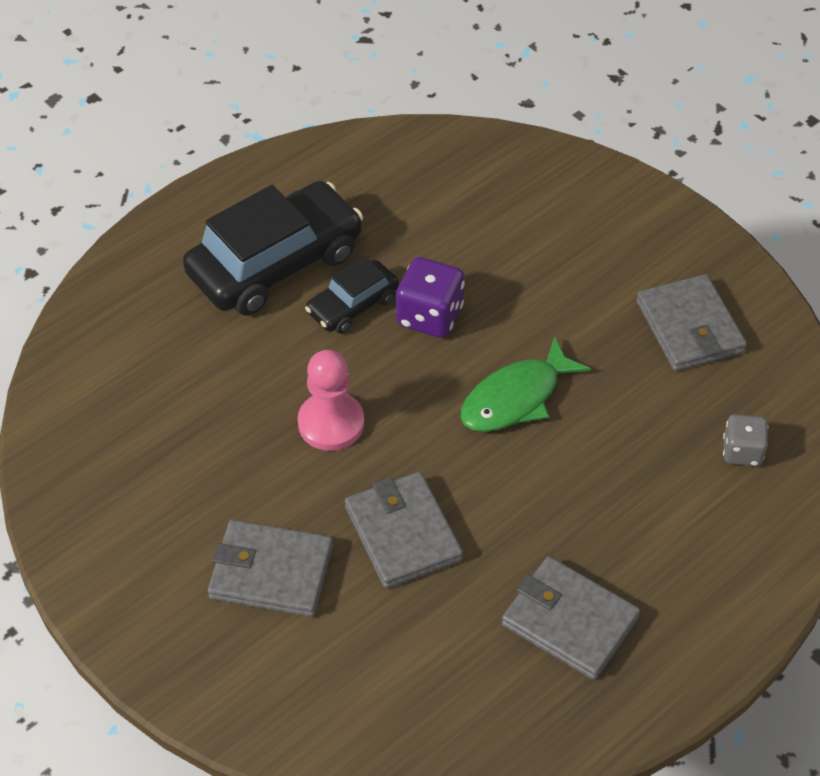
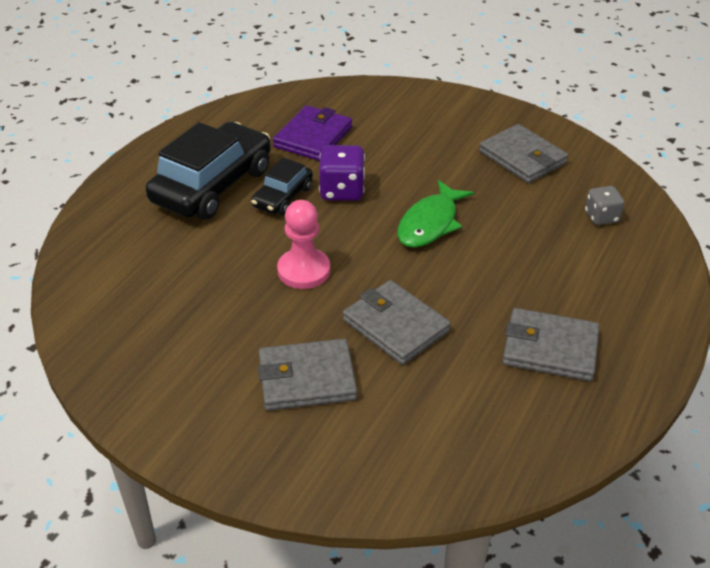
camera: 20 degrees left, 10 degrees down
none -> purple wallet [273,105,352,161]

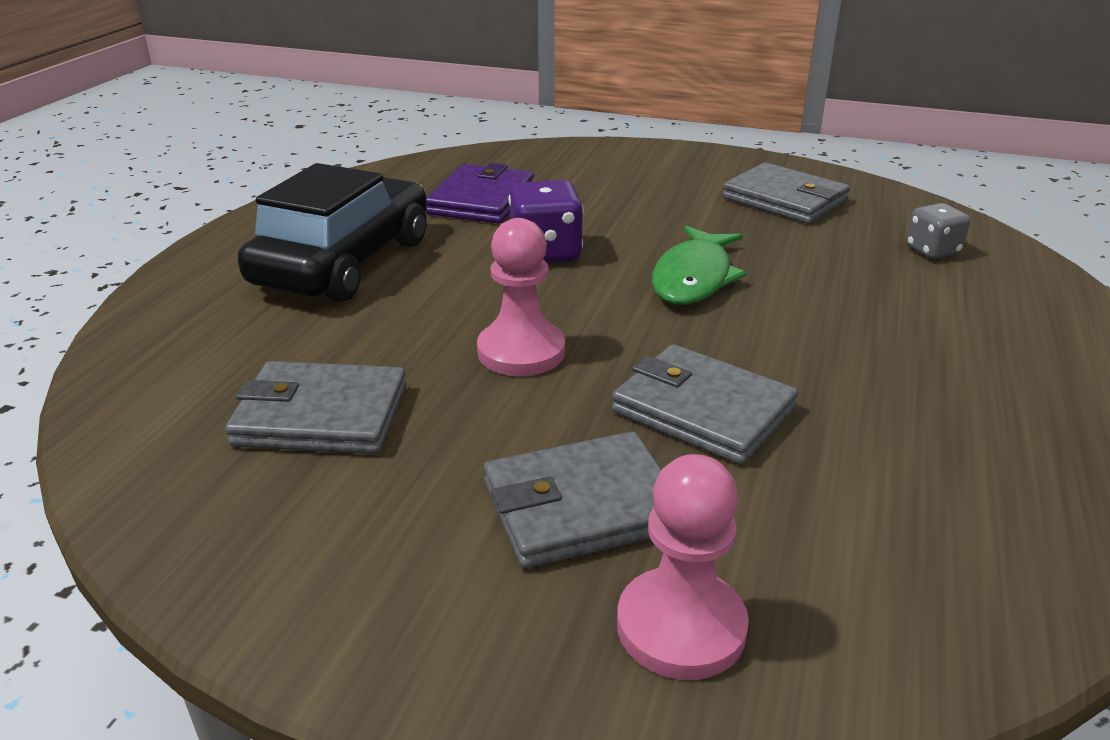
camera: 10 degrees left, 10 degrees down
black car [251,158,313,215] -> none
grey wallet [502,308,600,381] -> grey wallet moved to [225,361,407,454]
none -> pink pawn [617,454,749,680]

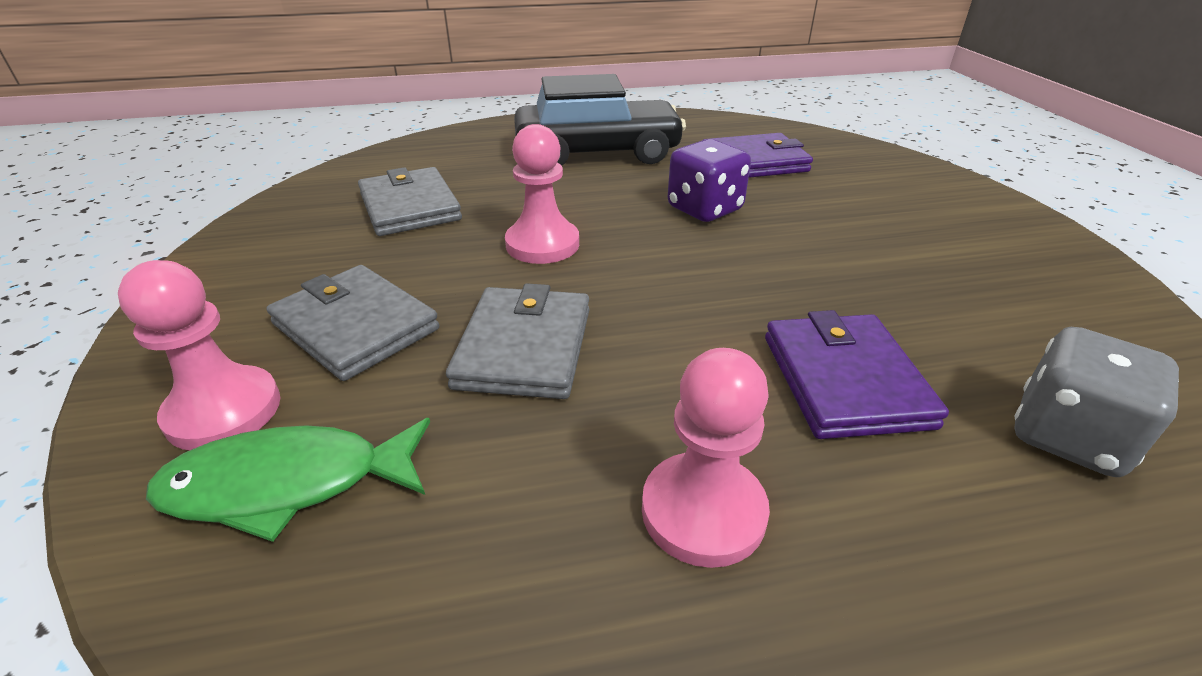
camera: 60 degrees right, 5 degrees up
green fish [652,226,747,305] -> green fish moved to [146,418,430,542]
grey wallet [722,162,850,224] -> none
grey dice [906,203,970,259] -> grey dice [1015,327,1179,477], size x1.53
none -> pink pawn [642,348,770,568]
none -> purple wallet [765,310,949,439]

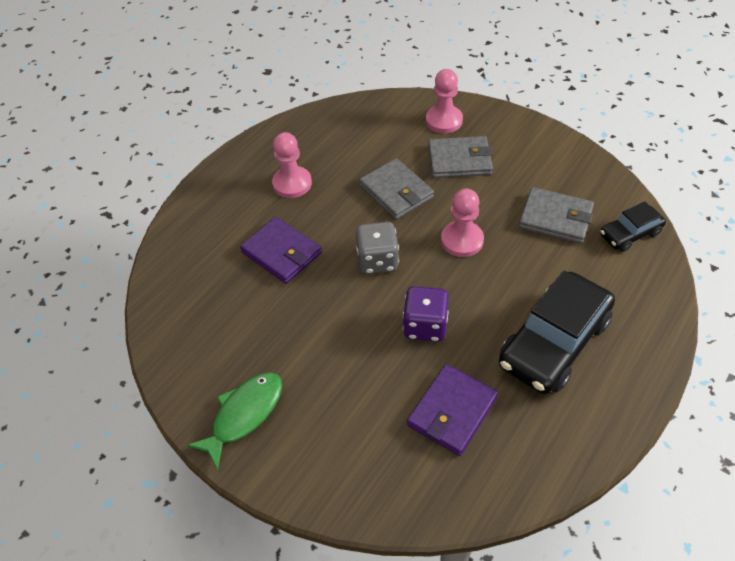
camera: 140 degrees right, 15 degrees up
green fish [146,418,430,542] -> green fish moved to [187,372,282,470]
grey dice [1015,327,1179,477] -> grey dice moved to [356,222,399,274]
none -> black car [600,201,666,252]

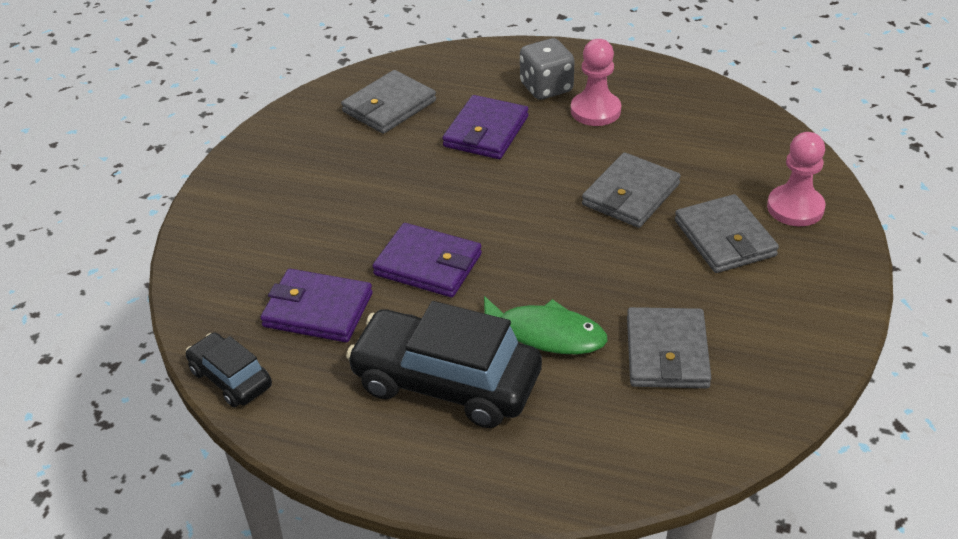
camera: 70 degrees right, 10 degrees down
green fish [187,372,282,470] -> green fish moved to [484,296,608,354]
grey dice [356,222,399,274] -> grey dice moved to [520,38,575,100]
purple dice [403,286,449,342] -> purple wallet [373,223,482,297]
pink pawn [441,189,484,257] -> none
black car [600,201,666,252] -> black car moved to [186,333,272,407]
none -> grey wallet [341,70,436,134]

